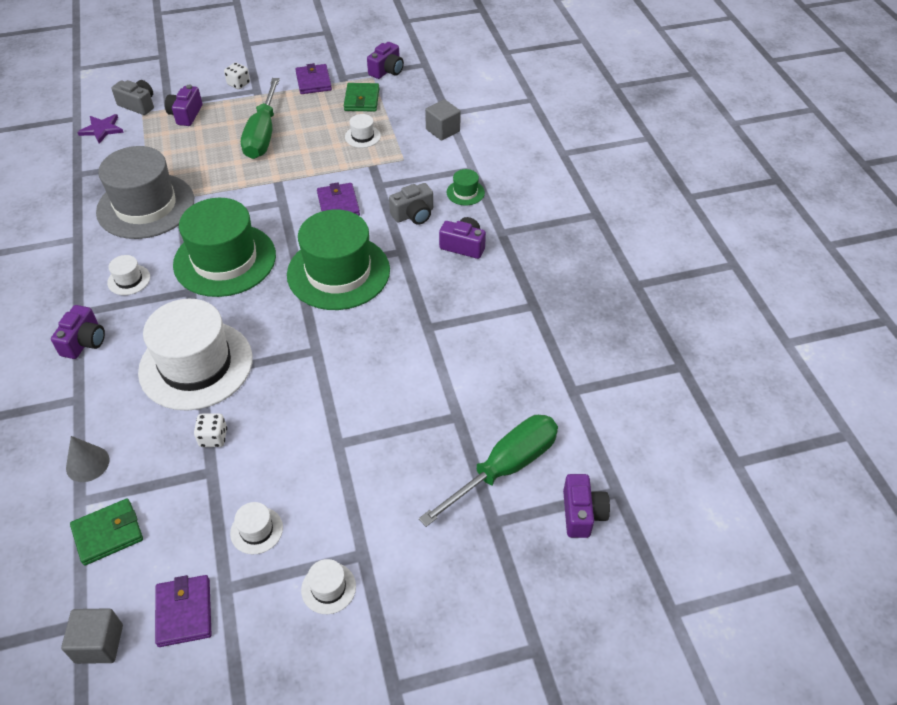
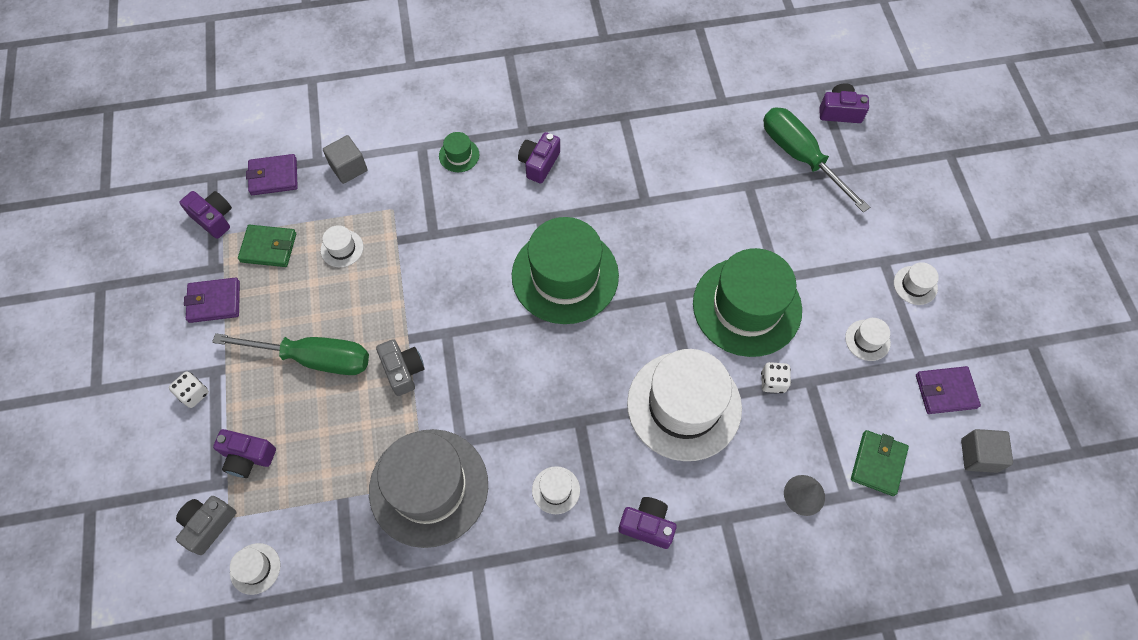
camera: 85 degrees left, 15 degrees up
green wallet [70,498,143,566] -> green wallet turned 45 degrees clockwise [851,430,909,496]
purple star [77,114,124,144] -> white hat [230,543,280,595]
green hat [173,198,276,297] -> green hat moved to [693,248,802,357]
purple wallet [317,182,360,216] -> purple wallet moved to [246,154,298,195]
grey camera [389,183,433,225] -> grey camera moved to [376,339,424,396]

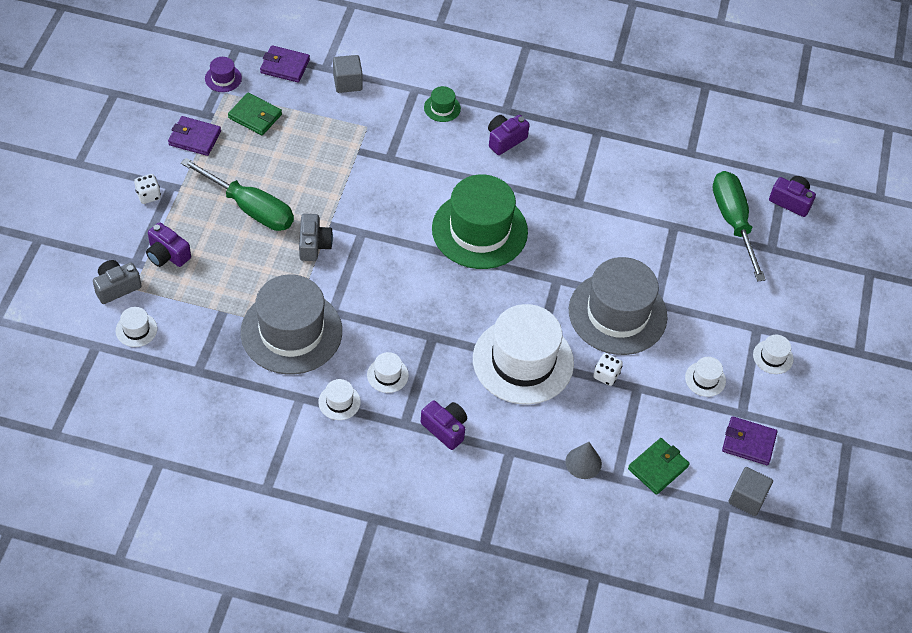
camera: 20 degrees right, 10 degrees down
purple camera [179,191,232,239] -> purple hat [205,57,242,92]
white hat [321,225,363,267] -> white hat moved to [318,379,361,420]
green hat [693,248,802,357] -> grey hat [569,257,667,355]

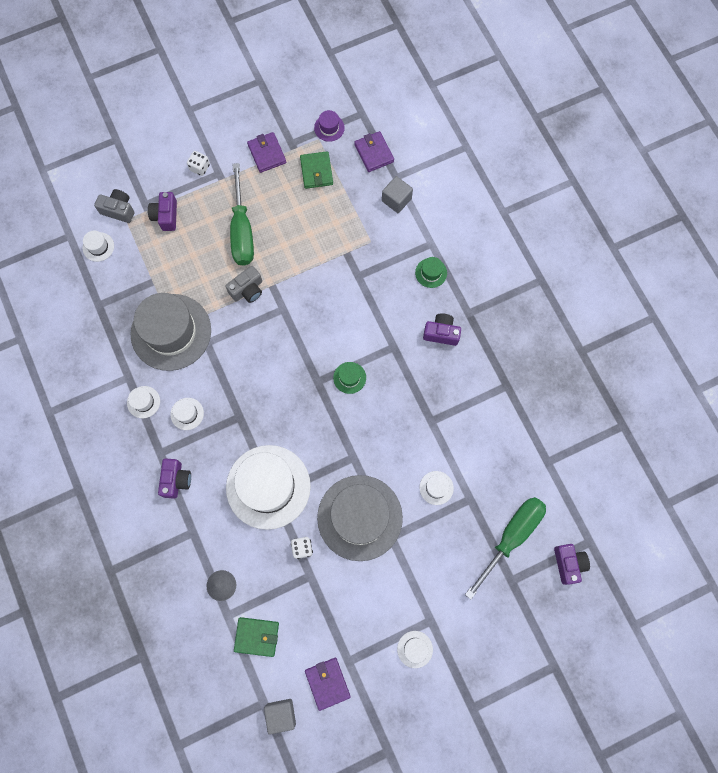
camera: 55 degrees right, 20 degrees up
green hat [432,175,528,269] -> green hat [333,362,366,394], size x0.40
white hat [685,357,726,397] -> white hat moved to [419,471,454,505]

